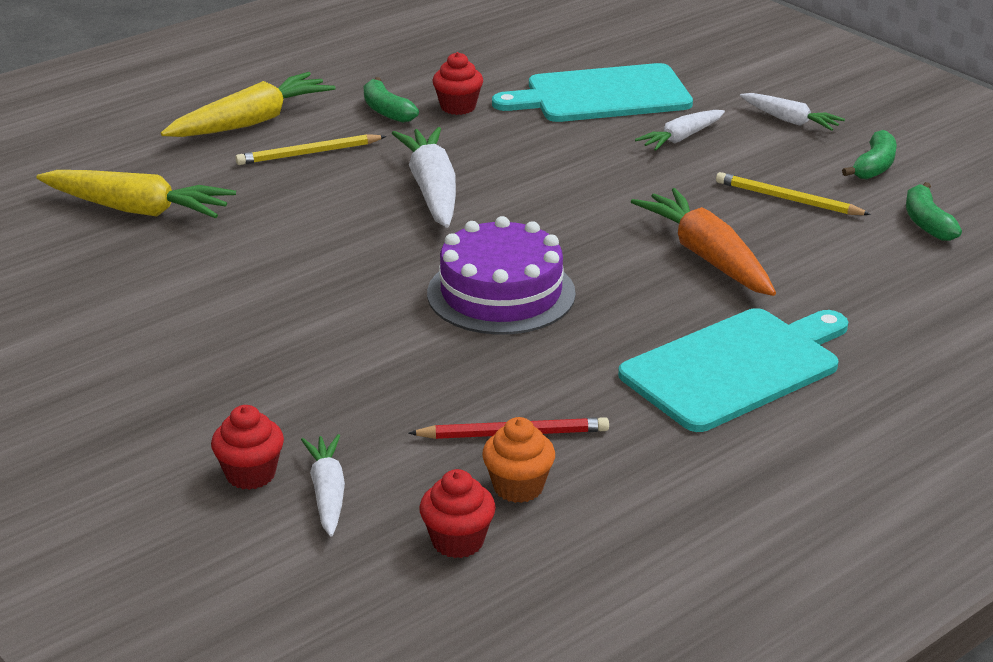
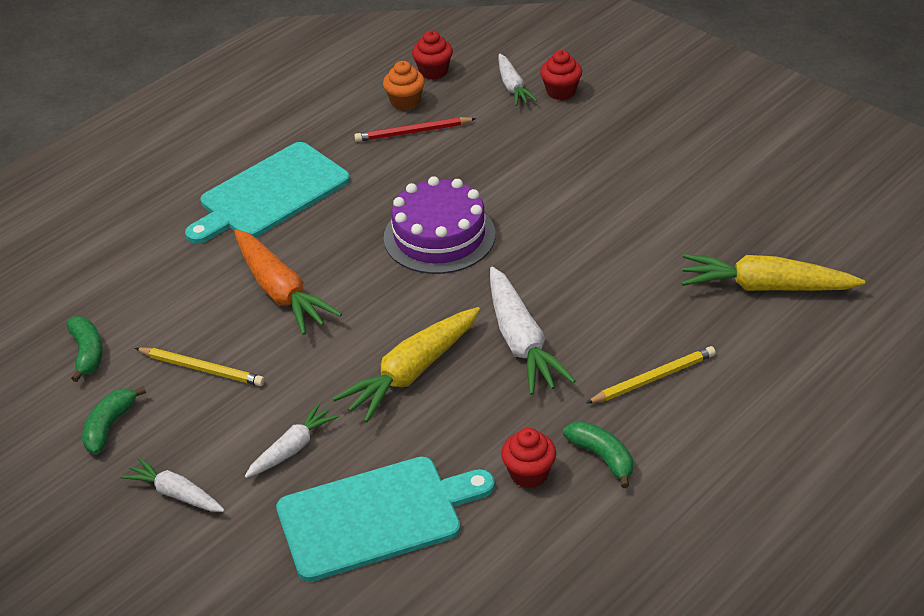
camera: 175 degrees right, 10 degrees up
yellow carrot [161,72,336,137] -> yellow carrot moved to [333,307,480,422]

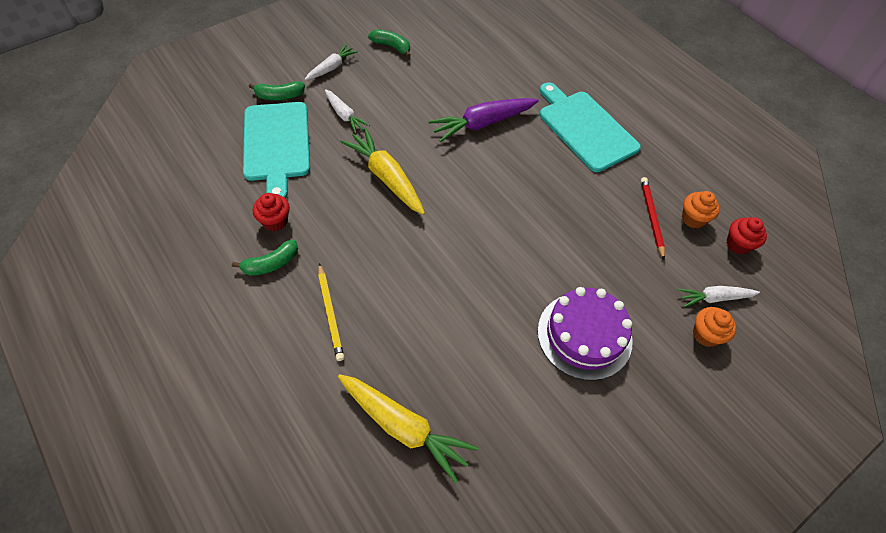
camera: 95 degrees right, 15 degrees up
green banana [67,316,103,382] -> green banana moved to [249,81,305,100]
yellow pencil [135,347,265,386] -> none
orange carrot [234,229,342,335] -> purple carrot [428,98,539,142]
purple cake [384,176,496,274] -> purple cake moved to [538,287,633,381]
white carrot [490,267,576,395] -> none
red cupcake [540,50,582,100] -> orange cupcake [693,307,736,347]
yellow carrot [681,254,865,291] -> yellow carrot turned 105 degrees clockwise [338,374,478,484]

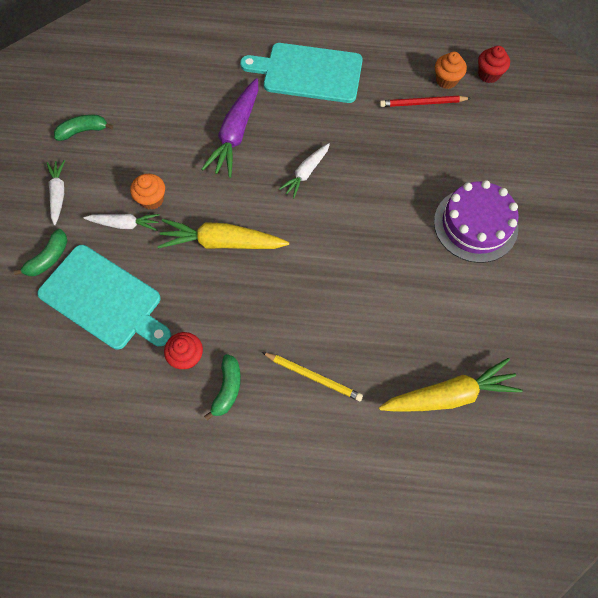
camera: 45 degrees left, 10 degrees up
red pencil [641,177,665,259] -> red pencil turned 45 degrees counterclockwise [380,96,471,107]
white carrot [678,286,760,307] -> white carrot moved to [279,143,330,198]
orange cupcake [693,307,736,347] -> orange cupcake moved to [130,174,165,210]

